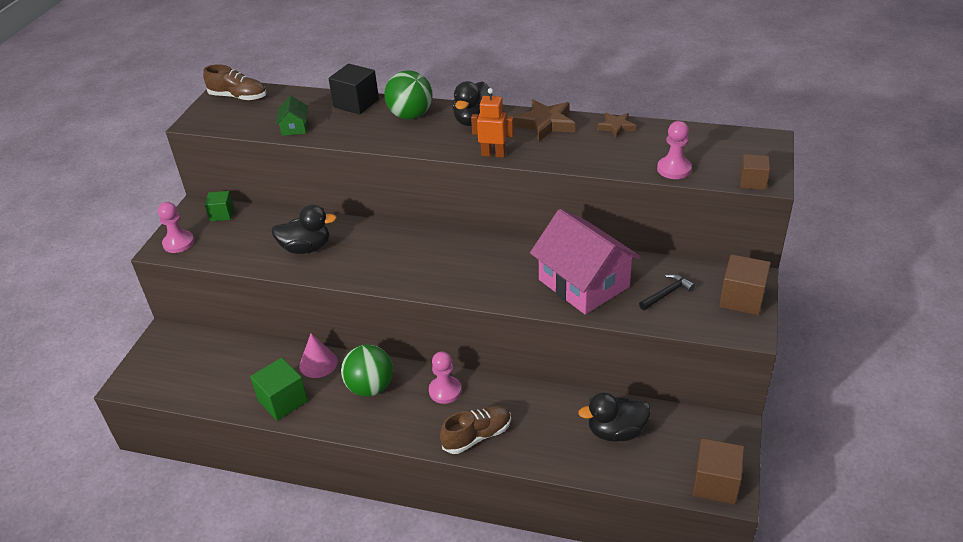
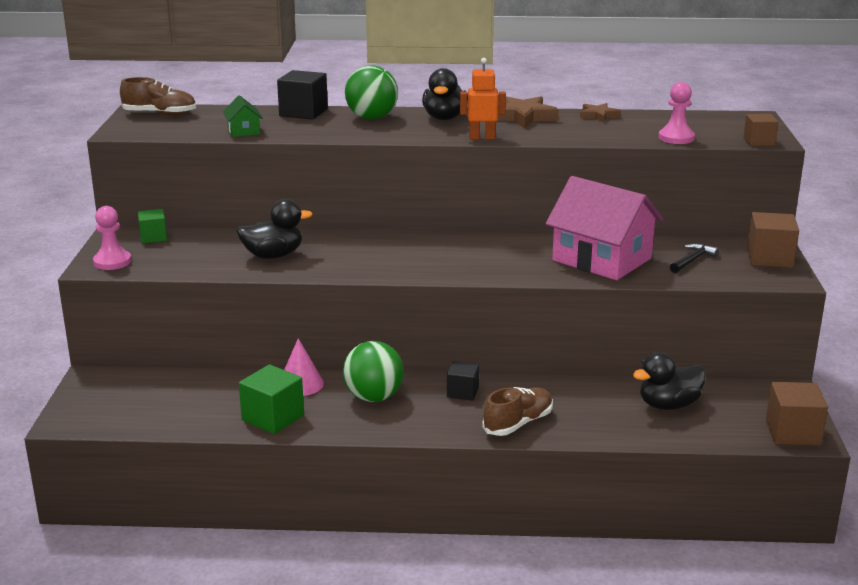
camera: 15 degrees left, 15 degrees down
pink pawn [429,351,462,404] -> black cube [447,361,479,401]

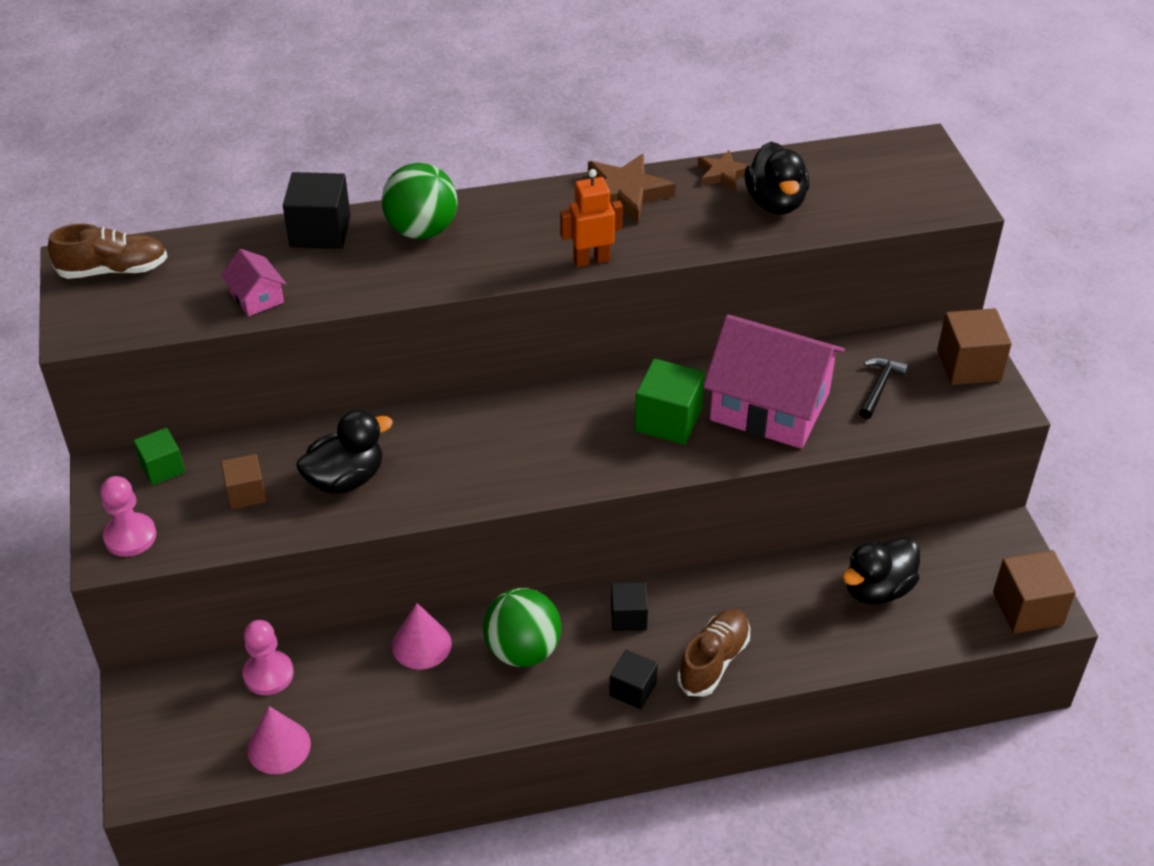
camera: 15 degrees left, 20 degrees up
green house [223,95,263,137] -> pink house [221,249,286,316]
green cube [239,364,304,434] -> green cube moved to [635,359,705,445]
black duck [422,68,468,120] -> black duck moved to [745,142,809,214]
pink pawn [658,82,695,144] -> pink pawn moved to [242,620,294,695]
brown cube [743,114,778,146] -> brown cube moved to [221,454,267,509]
none -> pink cone [247,706,311,774]
none -> black cube [609,650,658,709]

